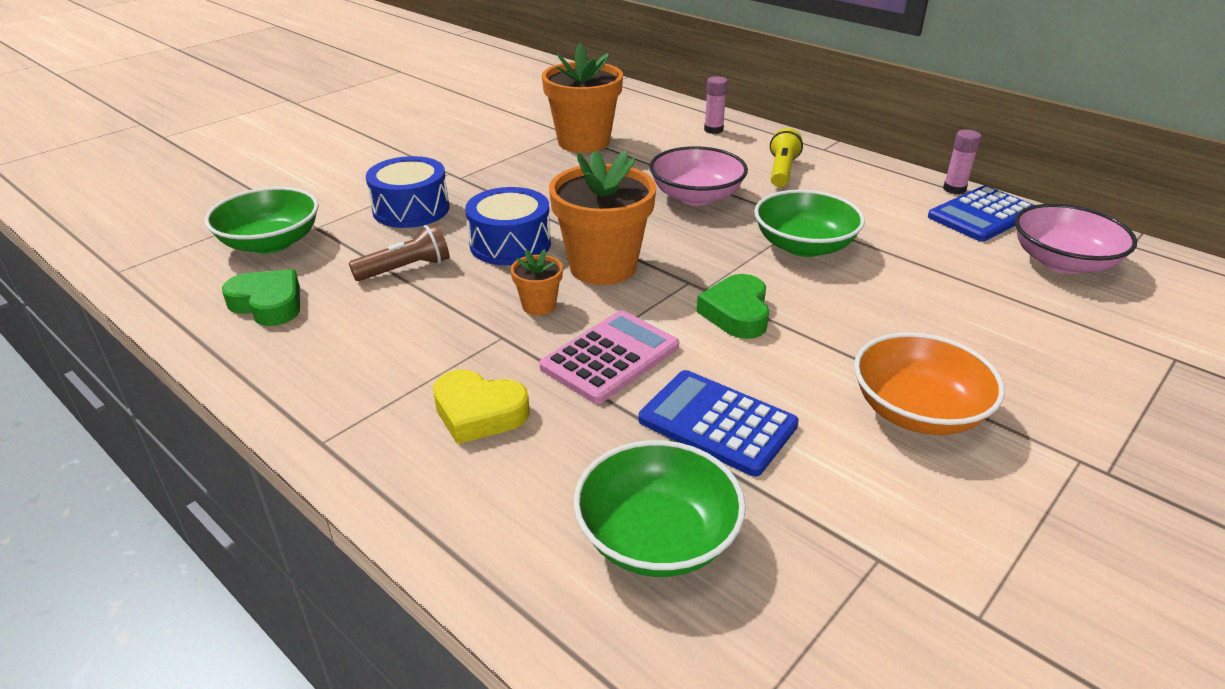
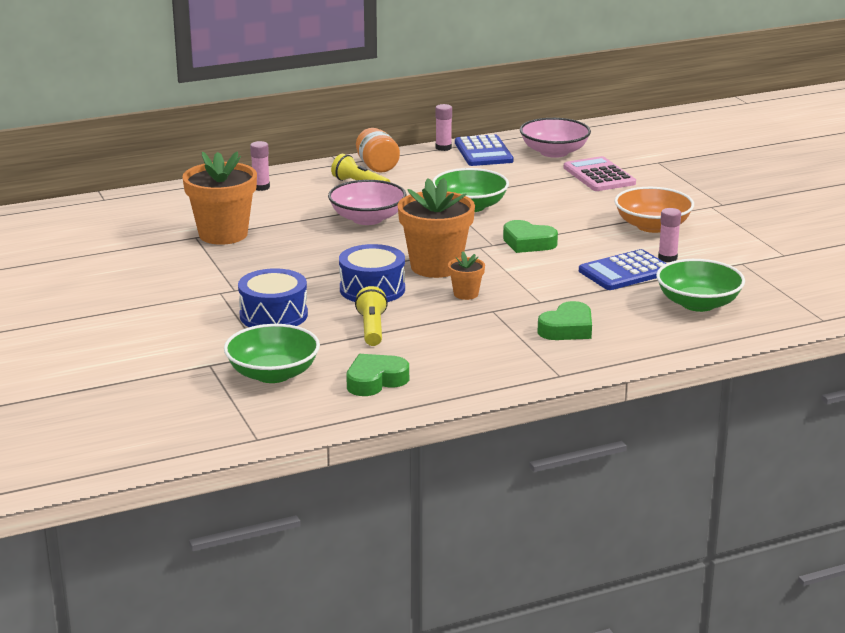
camera: 65 degrees left, 10 degrees down
brown flashlight [349,223,449,281] -> yellow flashlight [355,286,388,346]
yellow heart [433,370,530,444] -> green heart [537,301,592,340]
pink calculator [539,310,679,404] -> pink calculator moved to [564,156,636,191]
none -> orange jar [356,128,400,173]
none -> pink glue stick [658,208,681,262]

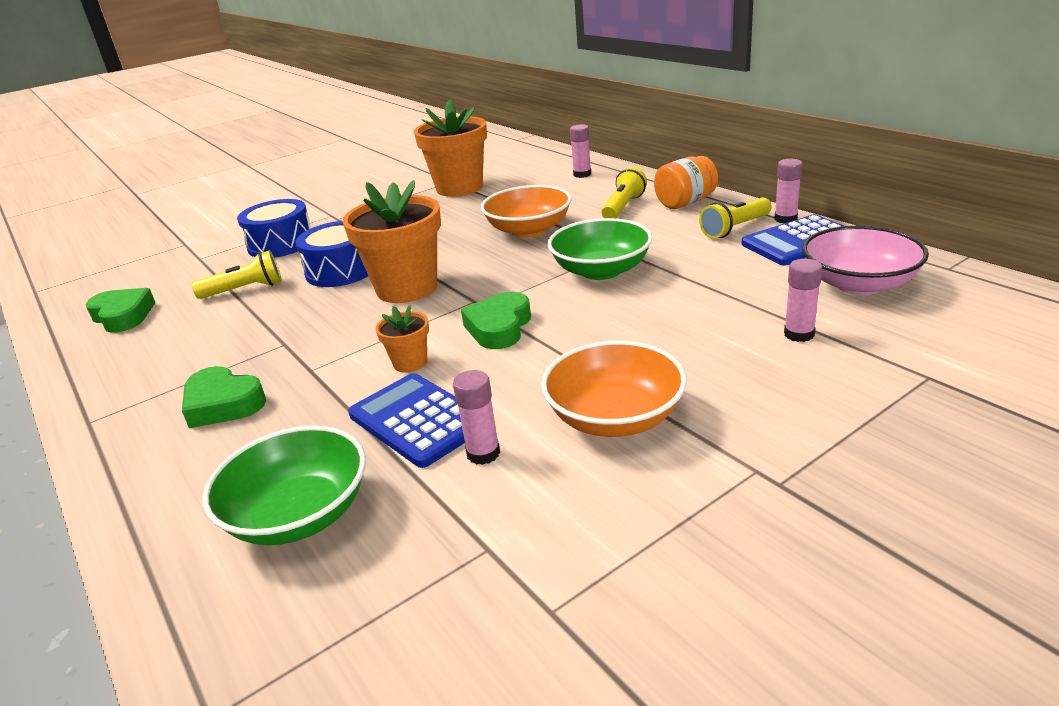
camera: 80 degrees right, 5 degrees up
green bowl [224,324,320,383] -> none
pink bowl [328,180,406,225] -> orange bowl [481,185,572,238]
orange flower pot [448,251,485,300] -> orange flower pot moved to [376,305,429,373]
pink calculator [564,156,636,191] -> pink glue stick [784,259,822,342]
none -> yellow flashlight [699,197,772,239]

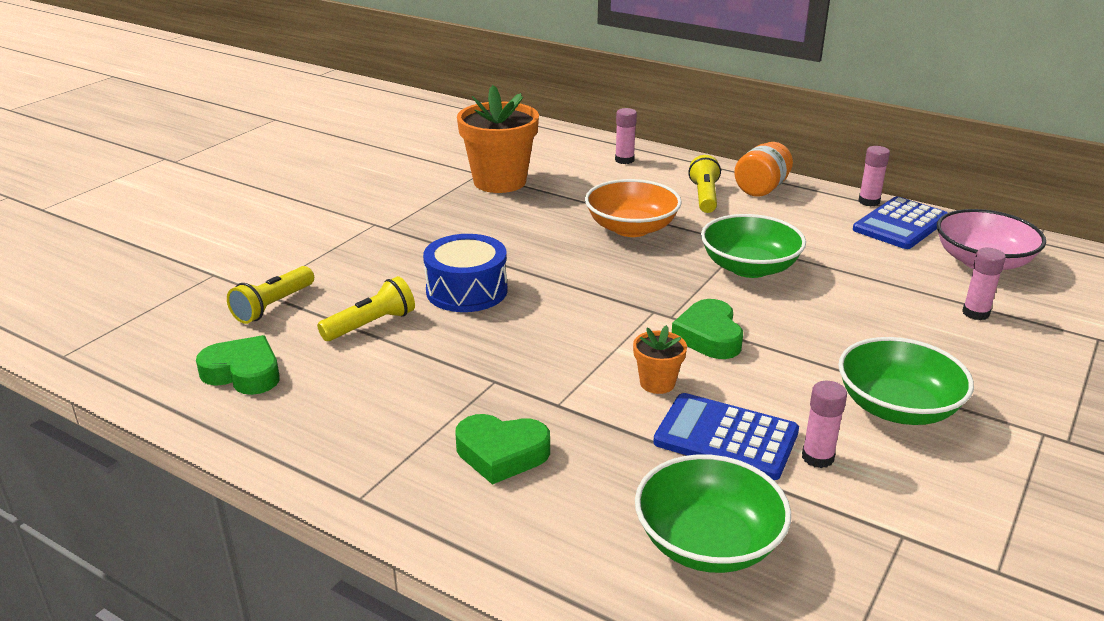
camera: 25 degrees left, 0 degrees up
blue drum [237,199,311,258] -> none
orange flower pot [342,180,441,303] -> none
orange bowl [541,341,687,437] -> green bowl [838,337,974,425]
yellow flashlight [699,197,772,239] -> yellow flashlight moved to [227,266,314,324]

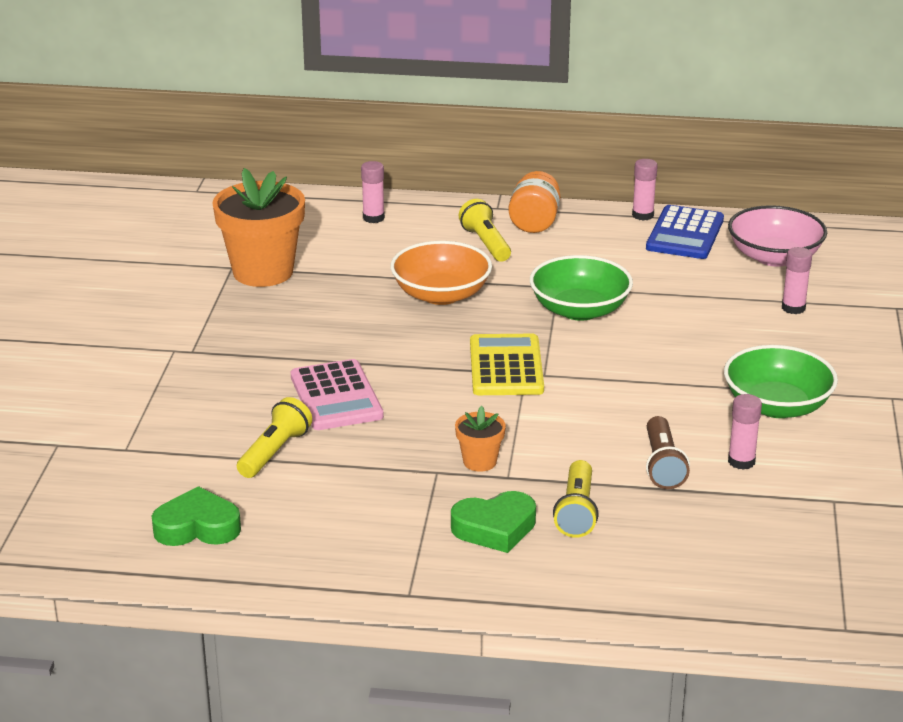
camera: 25 degrees left, 0 degrees up
yellow flashlight [227,266,314,324] -> yellow flashlight moved to [553,460,599,538]
blue drum [423,234,508,312] -> pink calculator [291,359,384,430]
orange flower pot [633,325,687,394] -> orange flower pot moved to [455,406,506,472]
green bowl [635,454,791,573] -> none
blue calculator [653,393,799,480] -> brown flashlight [646,416,690,489]
green heart [672,299,743,359] -> none
none -> yellow calculator [470,334,544,395]

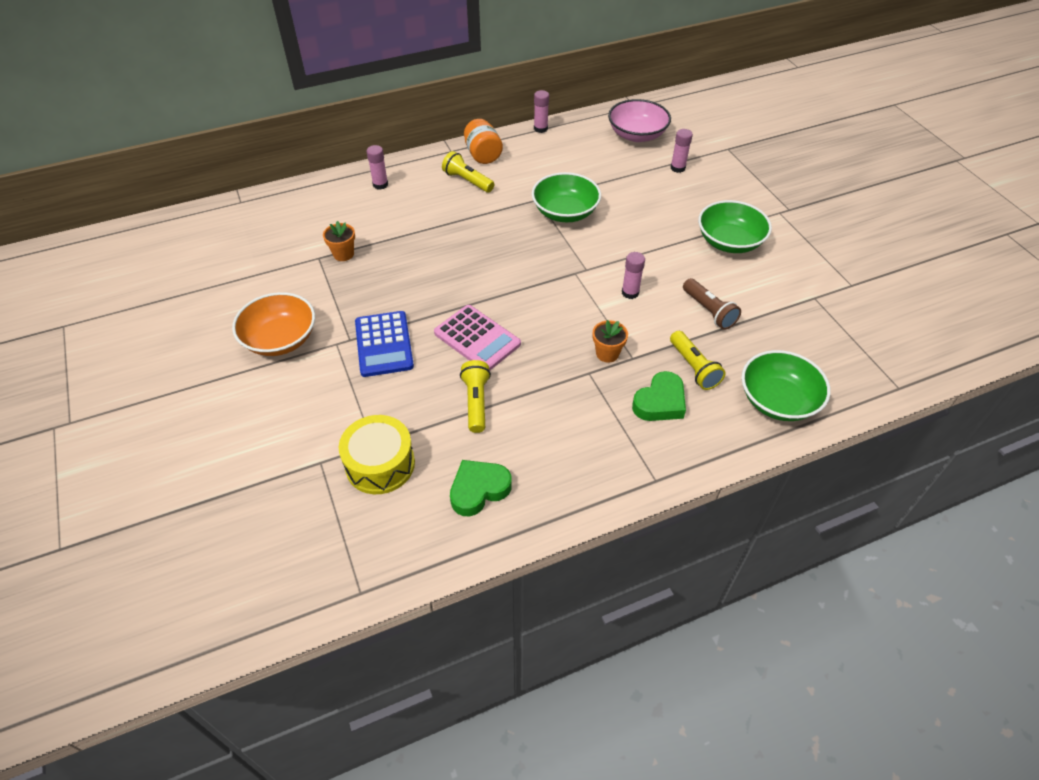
camera: 30 degrees left, 20 degrees up
orange flower pot [212,168,305,287] -> orange flower pot [323,221,355,261], size x0.47
orange bowl [390,241,492,305] -> orange bowl moved to [232,292,315,356]
yellow calculator [470,334,544,395] -> none
blue calculator [646,205,724,259] -> blue calculator moved to [355,311,414,377]
pink glue stick [728,394,762,470] -> pink glue stick moved to [622,252,645,299]
none -> yellow drum [339,415,415,494]
none -> green bowl [741,350,831,421]

